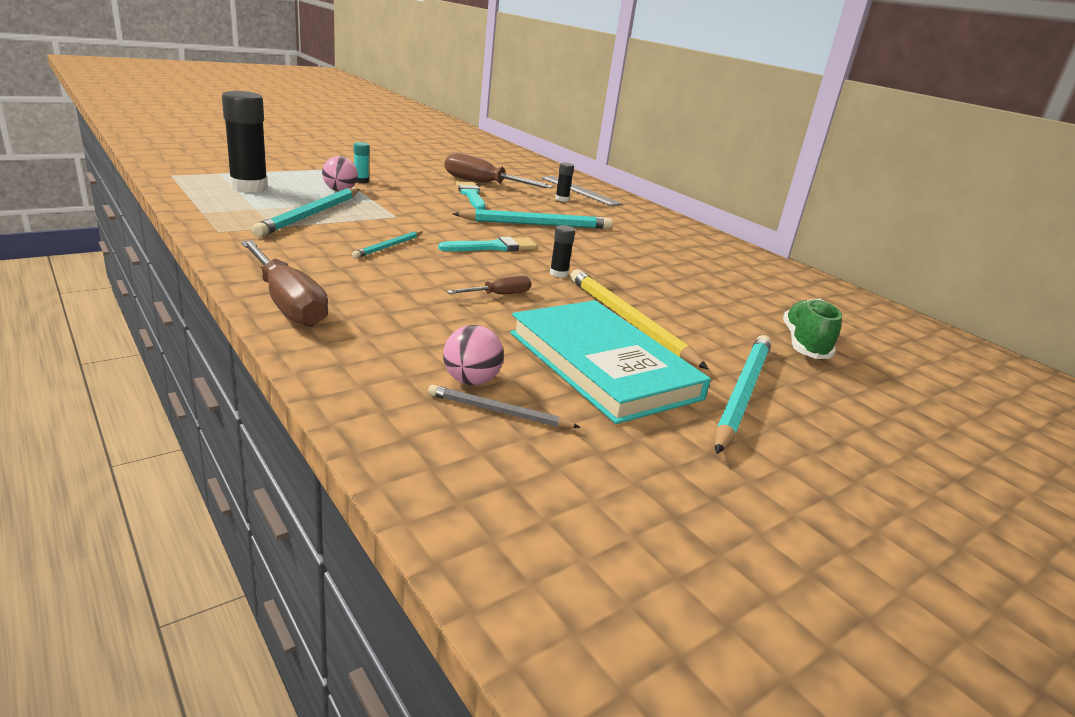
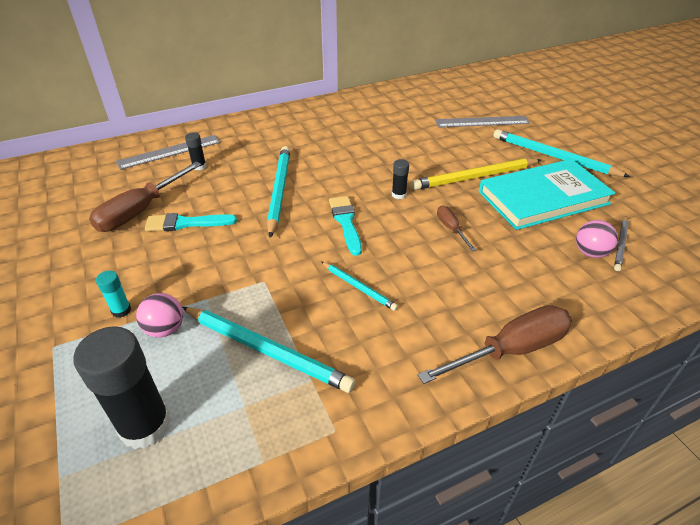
camera: 75 degrees left, 15 degrees up
green shoe [783,299,842,359] -> grey ruler [435,116,530,128]

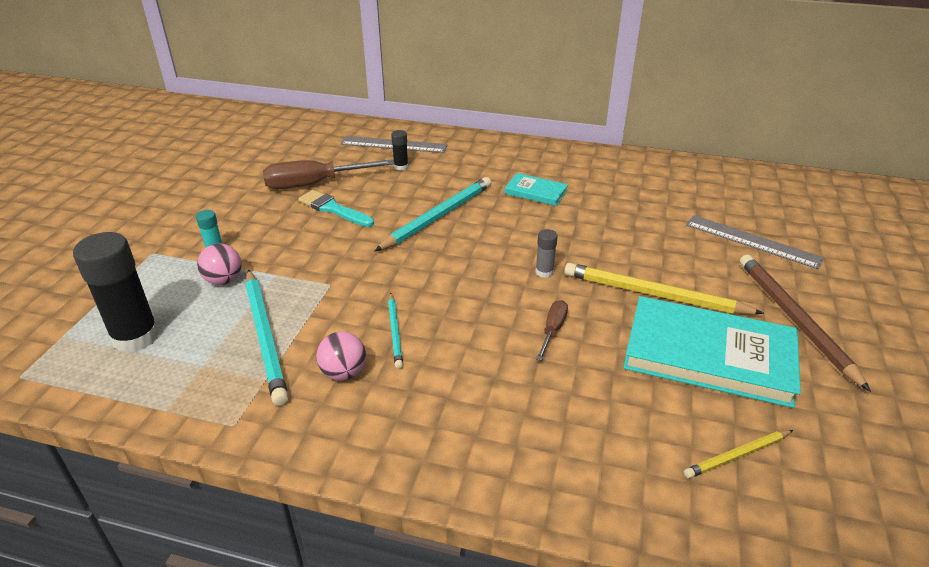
camera: 40 degrees right, 5 degrees down
turquoise brush [329,196,362,256] -> none
black glue stick [392,159,409,199] -> grey glue stick [535,229,558,278]
brown screwdriver [418,305,572,384] -> none
turquoise pencil [493,129,630,177] -> brown pencil [740,254,871,392]
pink ball [576,220,618,258] -> pink ball moved to [316,331,366,381]
grey pencil [614,216,629,271] -> yellow pencil [684,430,793,478]
none -> turquoise book [505,173,568,206]

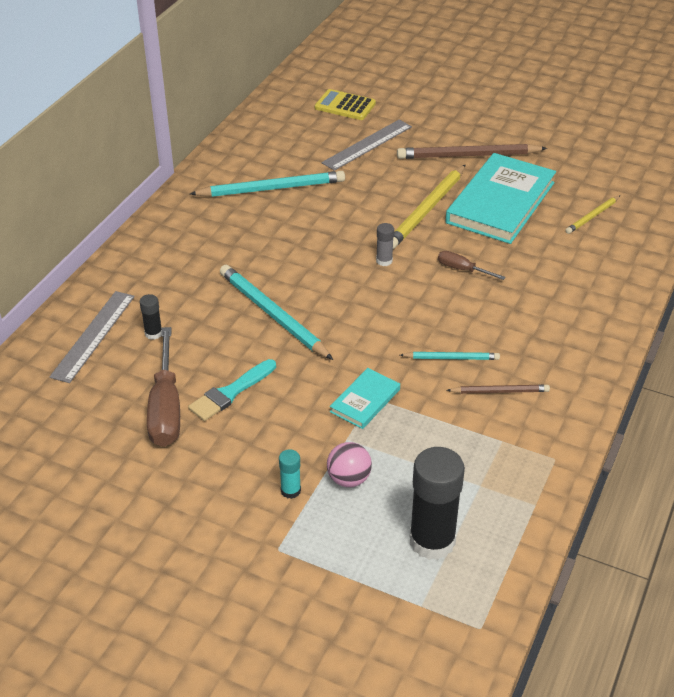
camera: 80 degrees left, 5 degrees up
turquoise pencil [245,269,289,406] -> turquoise pencil moved to [190,171,345,197]
pink ball [316,331,366,381] -> brown pencil [447,385,550,394]
turquoise book [505,173,568,206] -> turquoise book moved to [330,368,400,429]
yellow pencil [684,430,793,478] -> yellow pencil turned 60 degrees clockwise [565,196,620,234]
none -> yellow calculator [315,89,376,120]

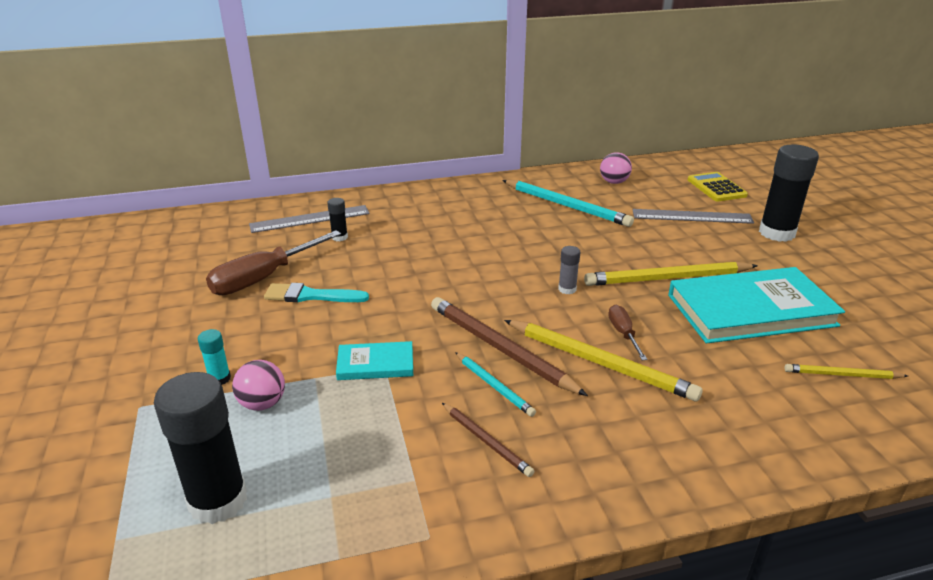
camera: 50 degrees right, 10 degrees down
turquoise pencil [220,265,333,360] -> none
brown pencil [397,144,547,159] -> brown pencil moved to [431,297,588,396]
none -> yellow pencil [504,320,703,401]
none -> pink ball [600,152,632,184]
none -> black glue stick [759,145,819,242]

